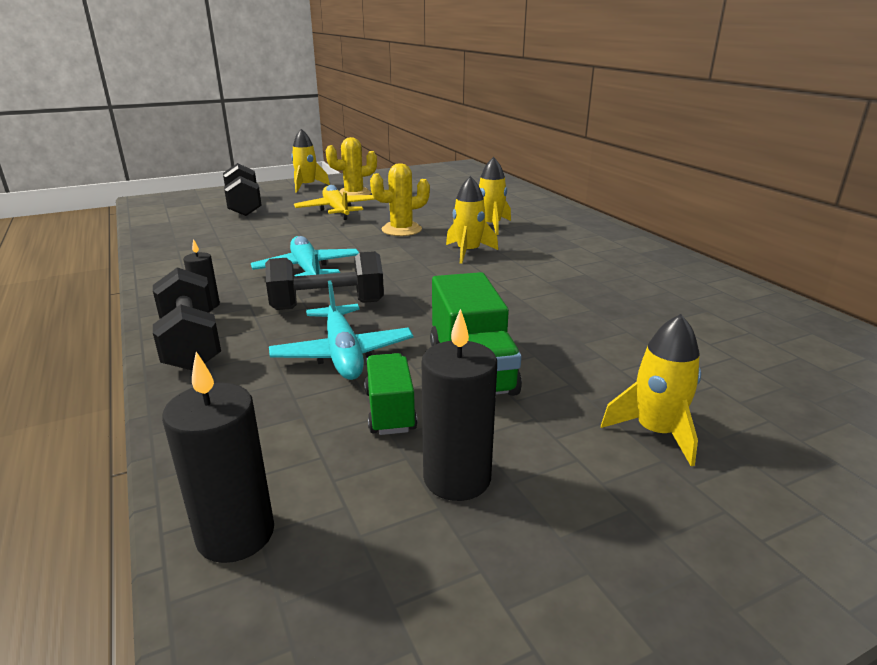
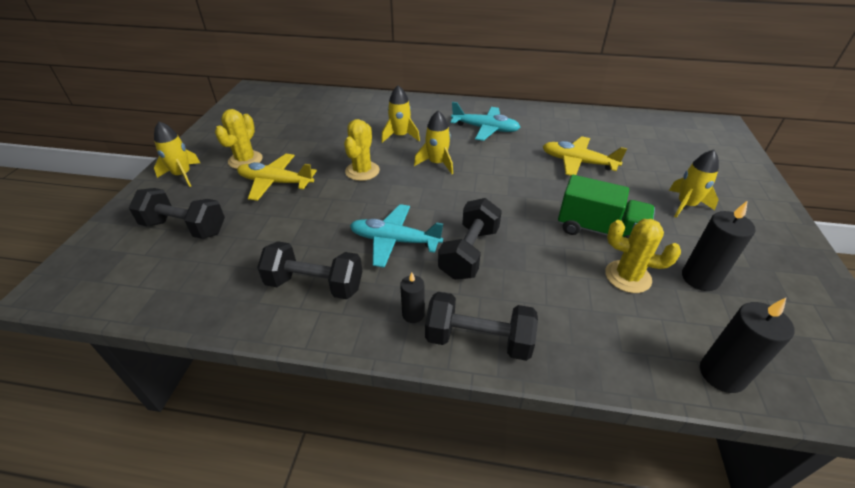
camera: 55 degrees left, 15 degrees up
turquoise plane [269,280,413,380] -> turquoise plane moved to [450,102,520,141]
green truck [364,353,417,435] -> yellow cactus [605,219,681,293]
none -> black dumbbell [257,241,363,299]
none -> yellow plane [543,136,627,176]

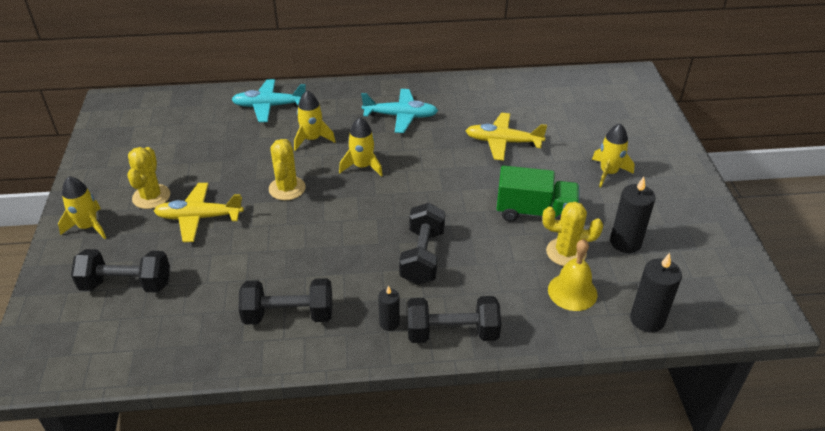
camera: 15 degrees left, 0 degrees up
turquoise plane [350,204,443,268] -> turquoise plane moved to [231,79,306,122]
none -> yellow bell [548,239,597,311]

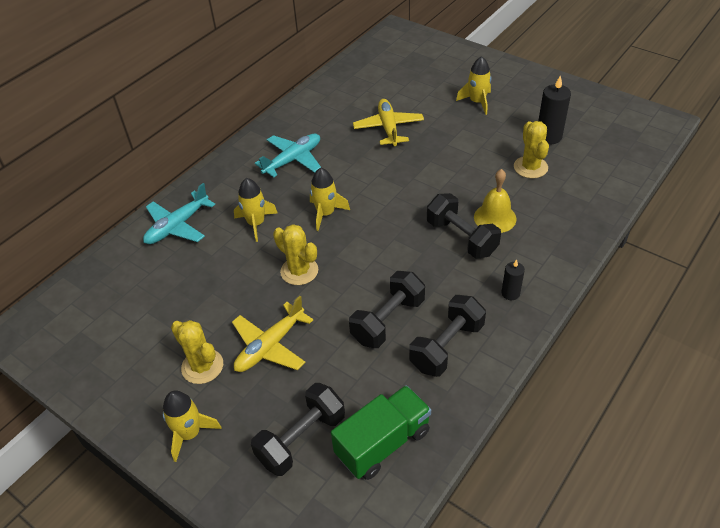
camera: 45 degrees left, 5 degrees up
black dumbbell [407,296,501,343] -> black dumbbell moved to [349,271,425,348]
yellow plane [466,113,547,161] -> yellow plane turned 120 degrees clockwise [353,99,424,146]
green truck [496,166,579,222] -> green truck moved to [331,385,431,480]
yellow cactus [542,202,603,266] -> yellow cactus turned 60 degrees counterclockwise [514,121,549,178]
yellow bell [548,239,597,311] -> yellow bell moved to [474,169,517,233]
black candle [630,253,682,332] -> none

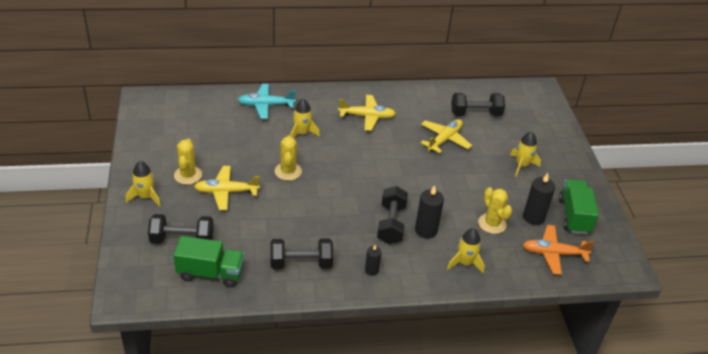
camera: 40 degrees right, 5 degrees down
turquoise plane [255,134,321,177] -> yellow plane [338,95,396,131]
yellow rocket [310,168,350,231] -> yellow rocket moved to [447,228,485,273]
black dumbbell [349,271,425,348] -> black dumbbell moved to [451,93,505,116]
yellow bell [474,169,517,233] -> black candle [415,185,444,239]
yellow cactus [514,121,549,178] -> yellow cactus turned 60 degrees counterclockwise [478,187,512,234]
none -> orange plane [523,225,594,275]
none -> green truck [559,179,599,234]

